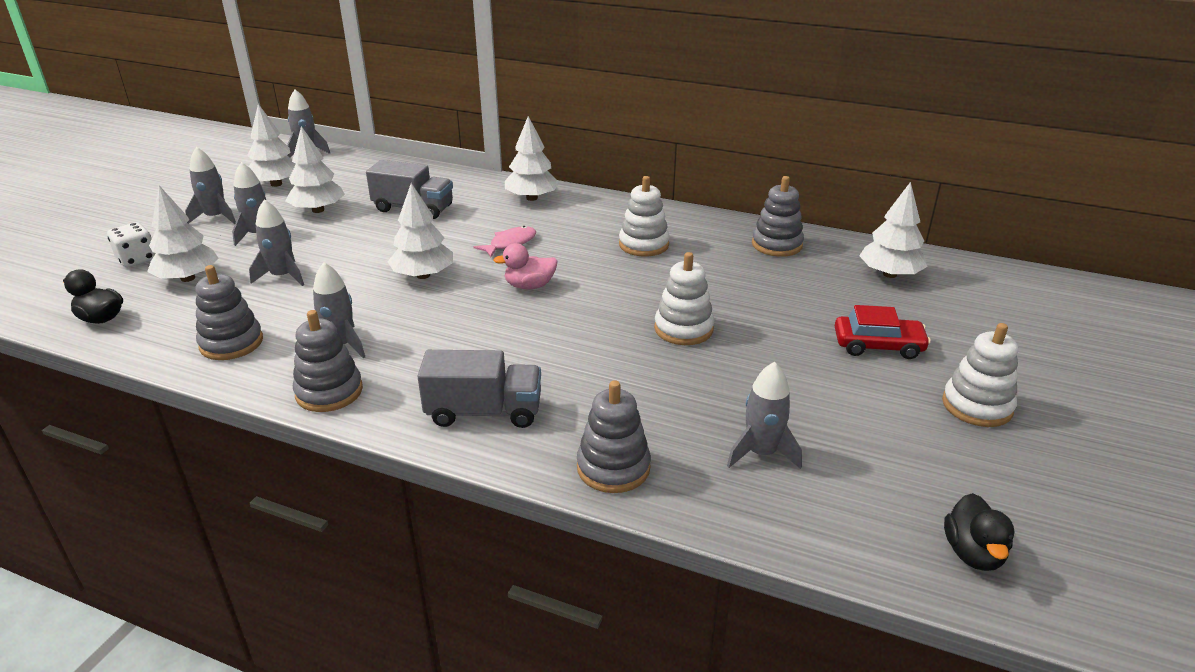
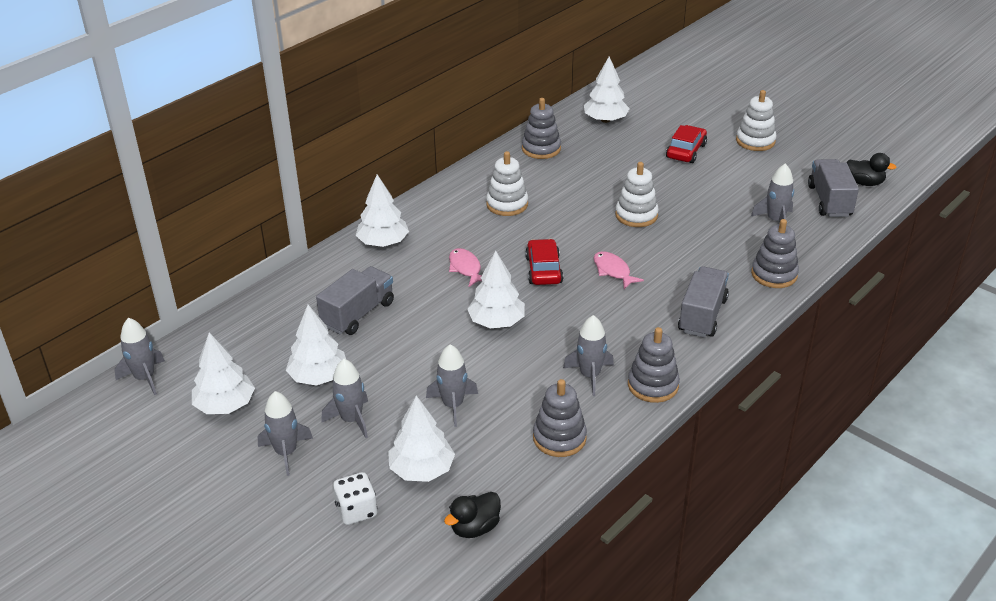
camera: 70 degrees left, 5 degrees up
pink duck [493,243,557,289] -> red car [525,239,563,285]
none -> pink fish [594,251,644,289]
none -> grey truck [808,159,859,217]

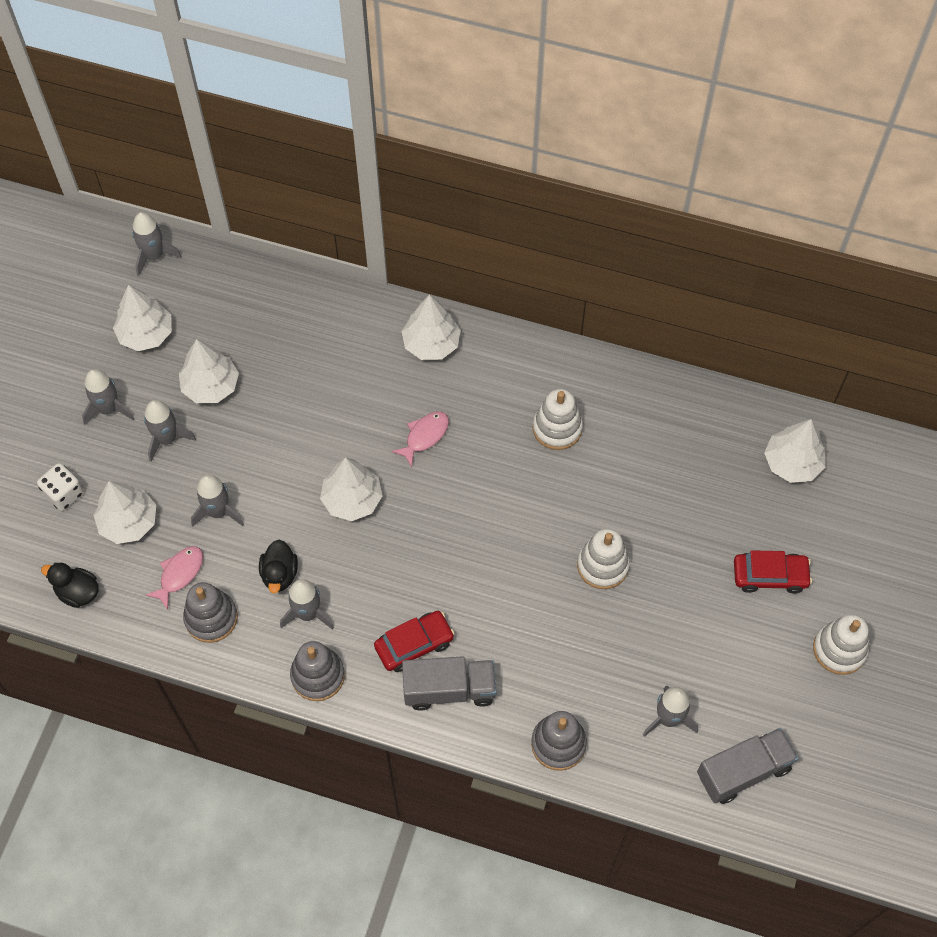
camera: 65 degrees right, 25 degrees up
grey truck [316,266,394,335] -> none
grey stacking toy [522,98,561,159] -> none
red car [525,239,563,285] -> red car moved to [374,611,455,672]
pink fish [594,251,644,289] -> pink fish moved to [145,546,203,610]
black duck [847,153,897,186] -> black duck moved to [259,540,298,593]

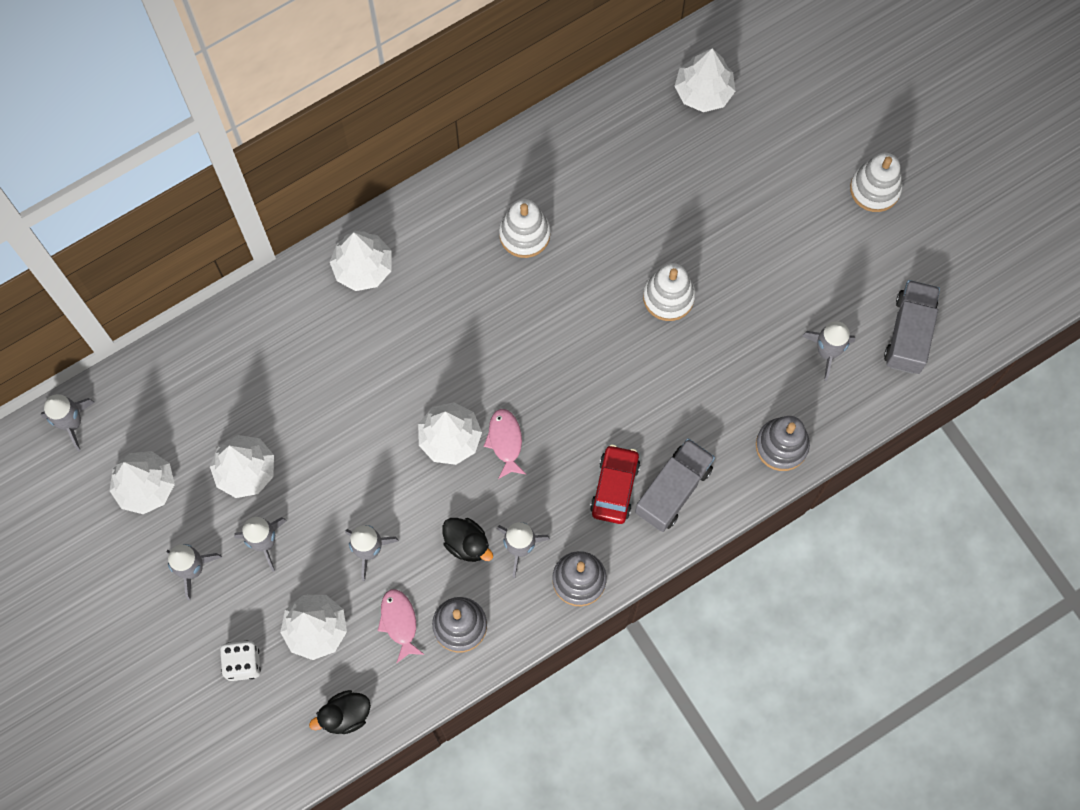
camera: 50 degrees left, 10 degrees up
pink fish [391,411,449,467] -> pink fish moved to [484,409,527,479]
red car [734,550,812,594] -> none

